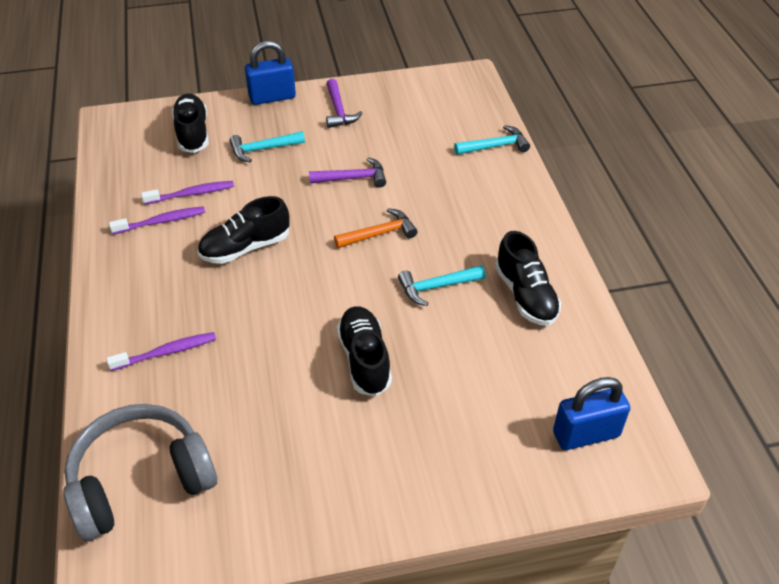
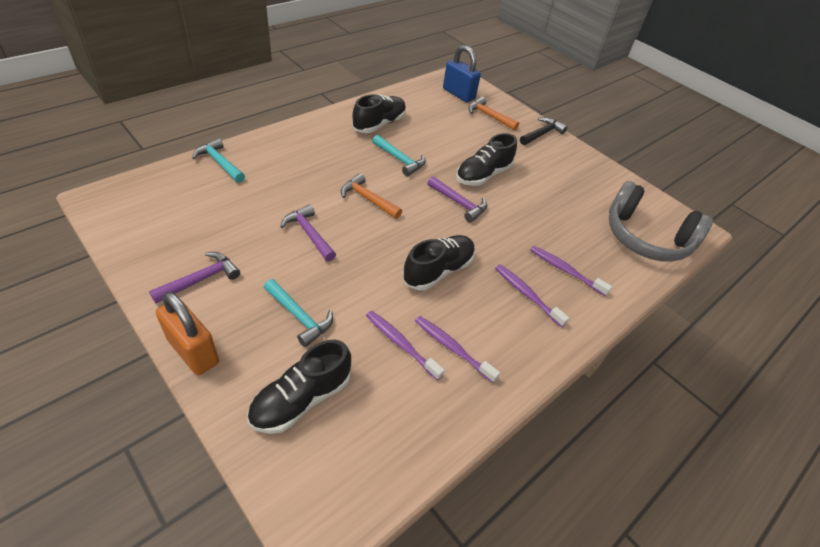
camera: 125 degrees left, 0 degrees up
black shoe [198,196,290,264] -> black shoe turned 75 degrees counterclockwise [402,235,475,290]
blue padlock [245,41,296,105] -> orange padlock [156,291,219,375]
none -> purple hammer [427,176,487,222]
none -> orange hammer [468,97,519,130]
none -> purple toothbrush [495,264,569,327]
none -> black hammer [520,117,567,145]

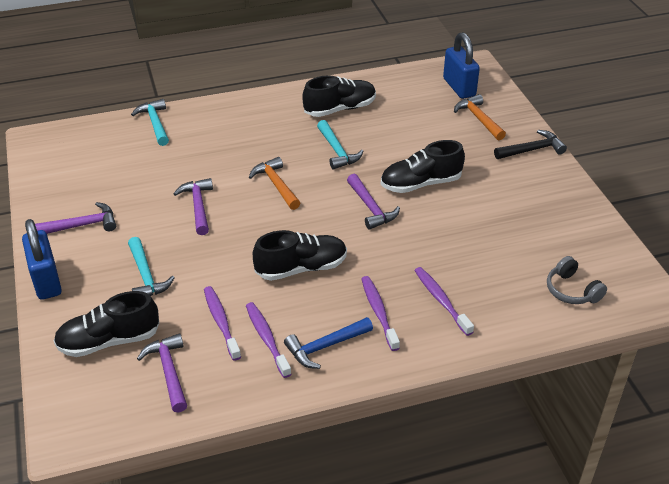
camera: 30 degrees right, 5 degrees down
orange padlock [156,291,219,375] -> blue padlock [22,219,62,300]
grey headphones [609,181,713,262] -> grey headphones [547,256,607,304], size x0.48
none -> purple hammer [137,333,187,413]
none -> blue hammer [284,317,373,369]

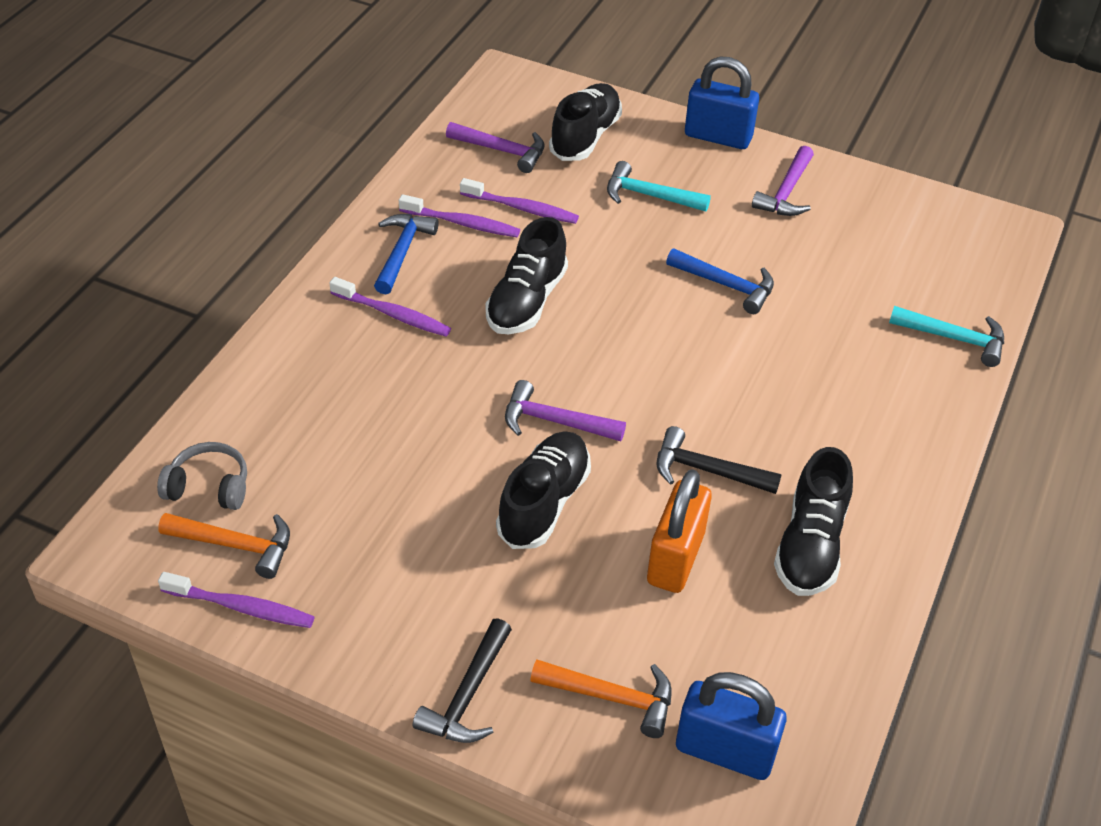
camera: 130 degrees right, 5 degrees up
purple hammer [174,178,213,235] -> blue hammer [666,248,774,314]
orange hammer [249,157,300,210] -> orange hammer moved to [158,513,290,579]
turquoise hammer [317,120,364,169] -> black hammer [656,426,782,494]
purple toothbrush [414,267,474,336] -> purple toothbrush moved to [158,572,315,628]
none -> orange padlock [647,469,712,593]

